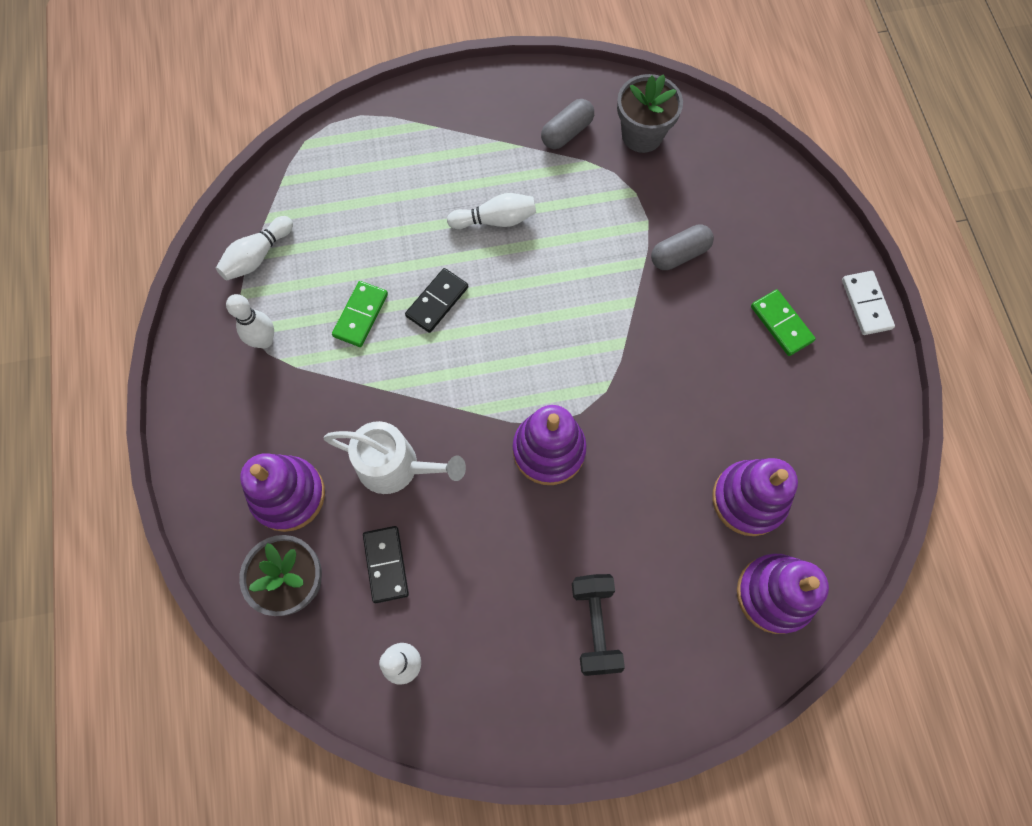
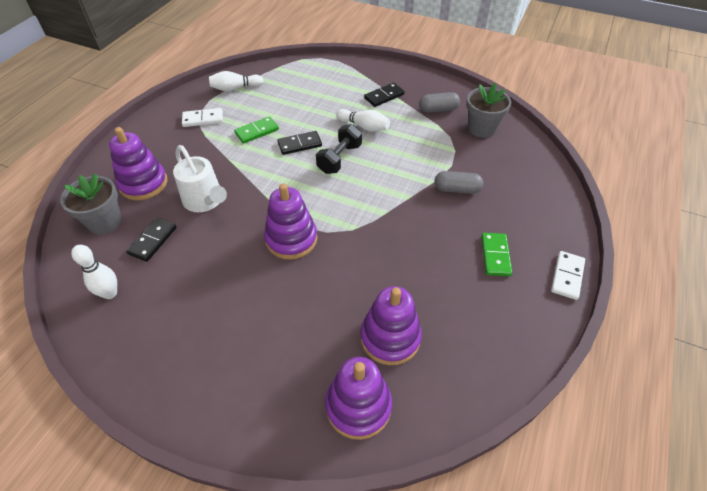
camera: 35 degrees right, 20 degrees down
white bowling pin [226,294,274,348] -> white domino [182,108,223,127]
black dumbbell [572,574,625,676] -> black dumbbell moved to [316,124,362,174]
none -> black domino [364,83,405,107]

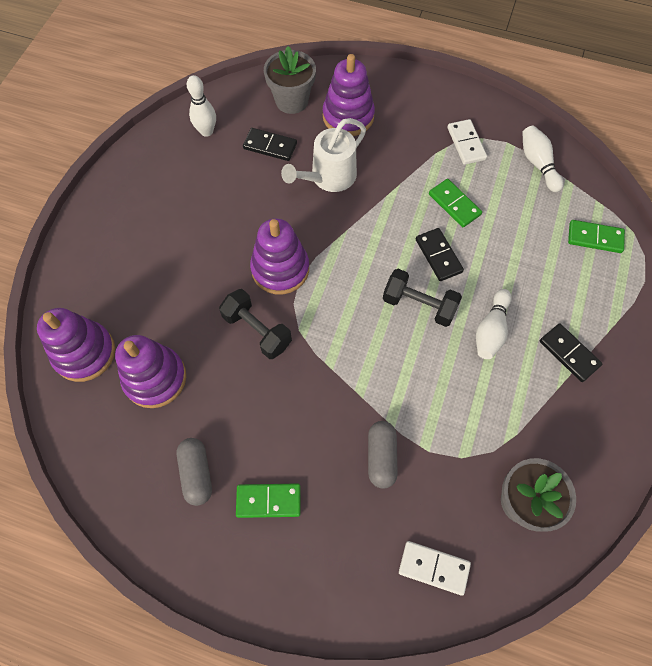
camera: 85 degrees right, 15 degrees up
grey capsule [419,92,460,113] -> grey capsule moved to [177,438,212,506]
white domino [551,251,585,300] -> white domino moved to [399,541,471,595]
none -> black dumbbell [219,289,292,359]
none -> green domino [568,220,625,253]

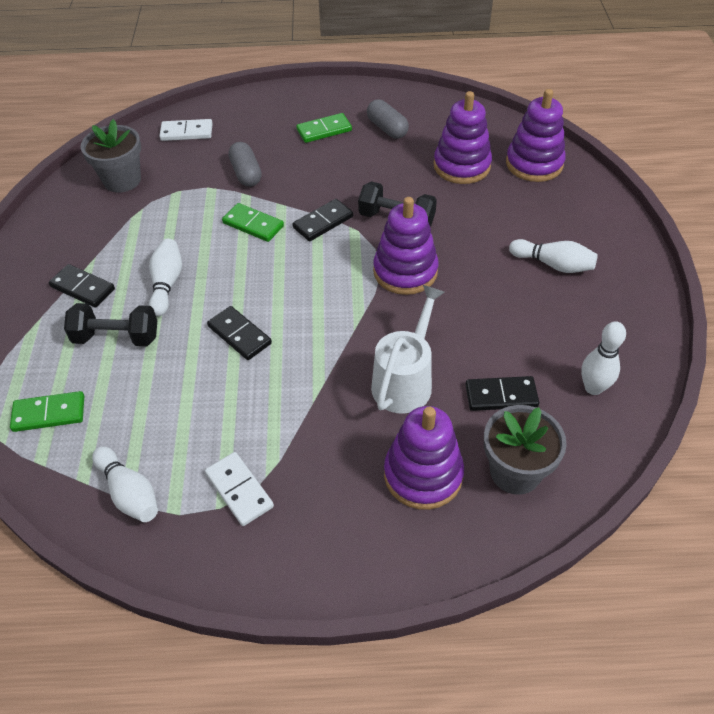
camera: 160 degrees right, 15 degrees down
black dumbbell [383,269,462,327] -> black dumbbell moved to [64,303,157,346]
green domino [429,179,482,227] -> green domino moved to [222,203,284,242]
none -> black domino [292,199,353,241]
none -> white bowling pin [509,239,598,273]

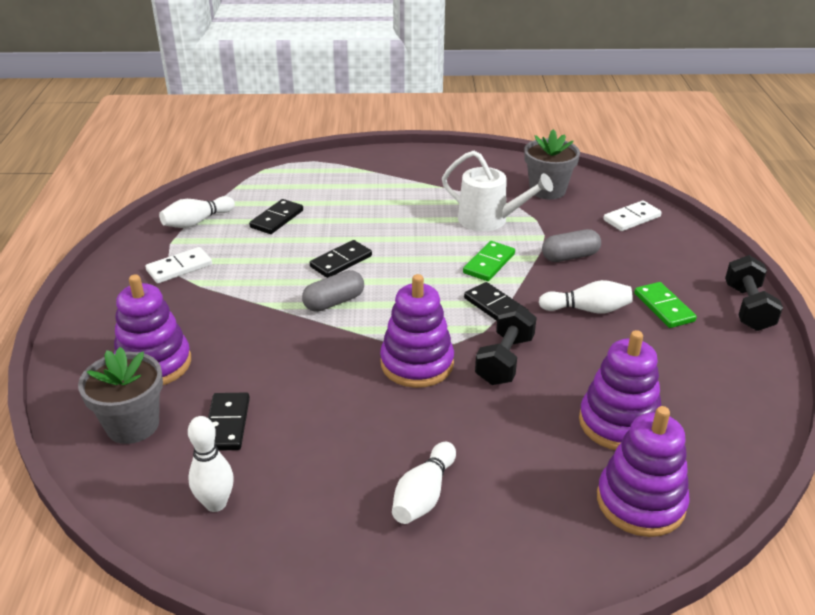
camera: 90 degrees right, 15 degrees down
green domino [10,391,84,432] -> none
black domino [49,264,115,308] -> black domino moved to [249,199,303,234]
black dumbbell [64,303,157,346] -> black dumbbell moved to [725,255,783,331]
white bowling pin [149,239,182,316] -> white bowling pin moved to [539,280,633,313]
white domino [159,119,213,141] -> white domino turned 60 degrees clockwise [603,200,662,231]
grey capsule [367,99,409,139] -> grey capsule moved to [302,270,364,312]
white watering can [371,285,445,414] -> white watering can moved to [442,151,553,231]

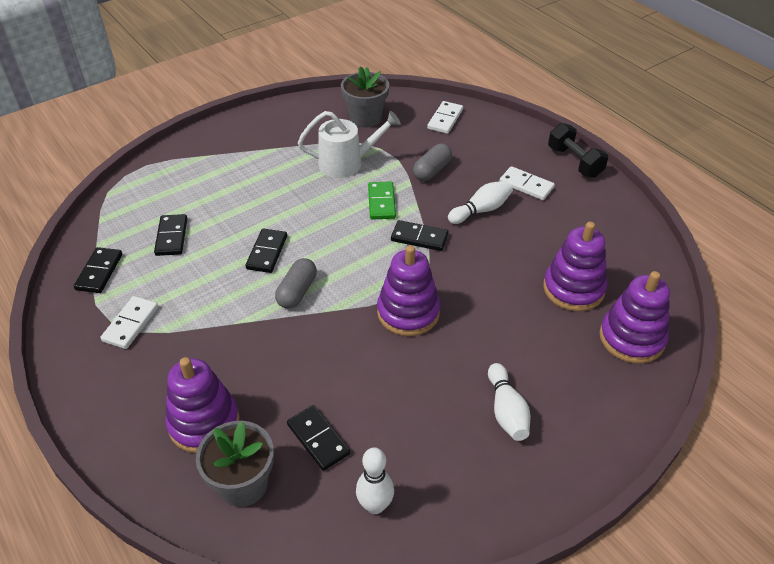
camera: 35 degrees left, 10 degrees up
white bowling pin [159,196,235,228] -> black domino [74,247,122,293]
black dumbbell [475,304,537,385] -> none
green domino [634,282,697,328] -> white domino [499,166,555,200]

